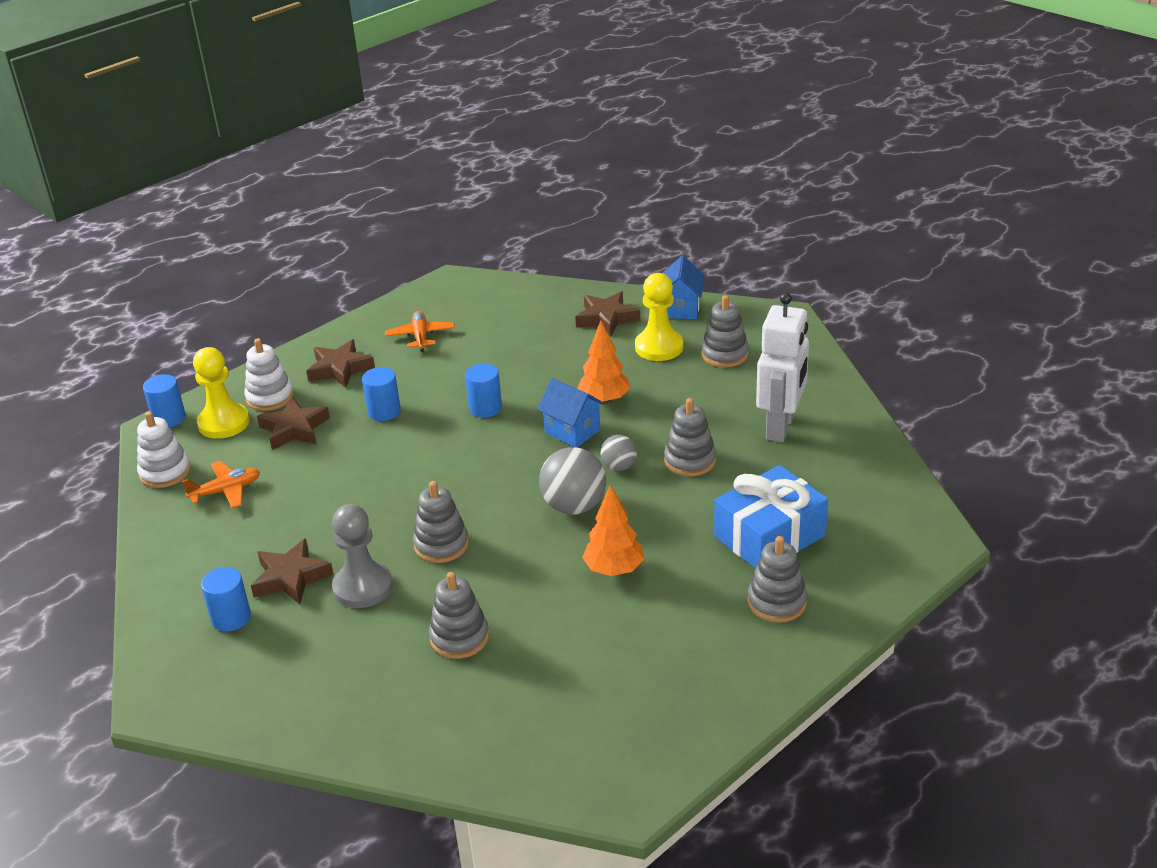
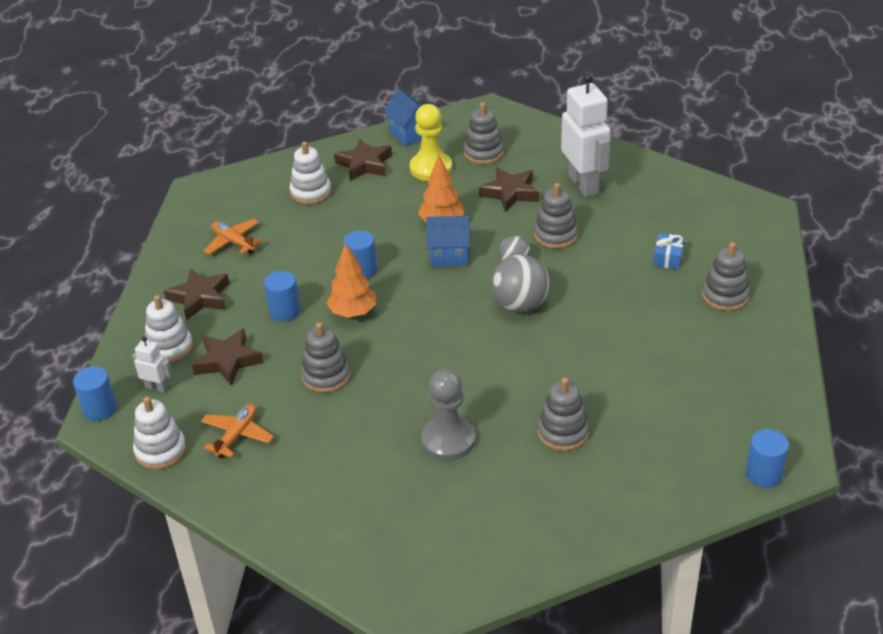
camera: 40 degrees left, 5 degrees up
yellow pawn [193,347,250,439] -> white robot [132,336,172,393]
blue cylinder [201,567,251,631] -> blue cylinder moved to [746,429,789,488]
brown star [251,539,334,605] -> brown star moved to [479,167,539,212]
grey stacking toy [413,481,469,563] -> grey stacking toy moved to [301,322,350,393]
orange tree [582,485,644,576] -> orange tree moved to [326,243,376,318]
blue gift [714,465,828,569] -> blue gift [653,233,684,269], size x0.45
none -> white stacking toy [289,141,331,205]

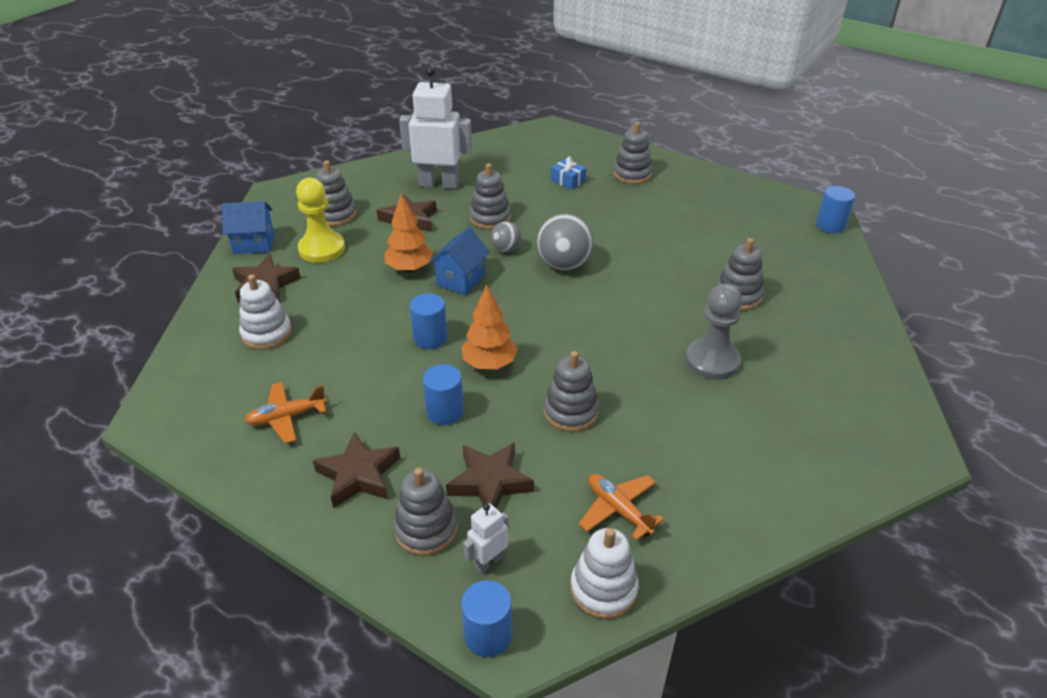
camera: 65 degrees left, 0 degrees up
white stacking toy [145,295,193,364] -> grey stacking toy [393,468,458,556]

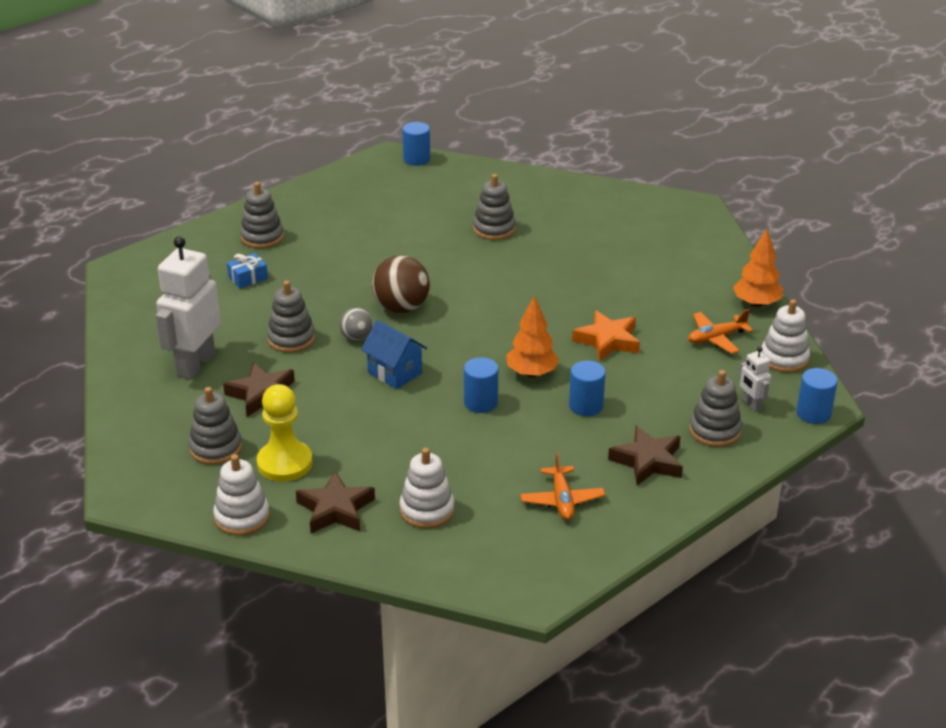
camera: 75 degrees left, 5 degrees down
blue house [221,201,274,254] -> white stacking toy [213,454,270,536]
orange tree [384,193,433,273] -> orange tree moved to [733,229,783,308]
brown star [446,443,534,509] -> none
grey ball [537,213,593,270] -> brown ball [372,255,430,313]
grey stacking toy [544,351,599,432] -> orange star [572,310,640,361]
grey pawn [685,284,742,380] -> none

